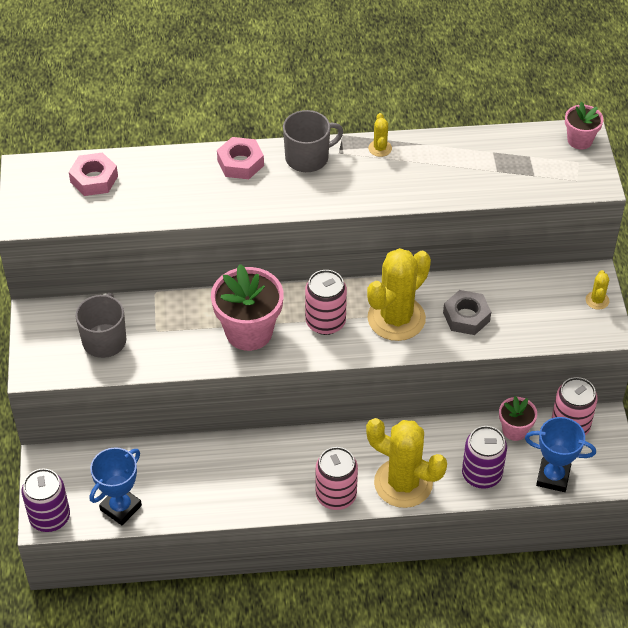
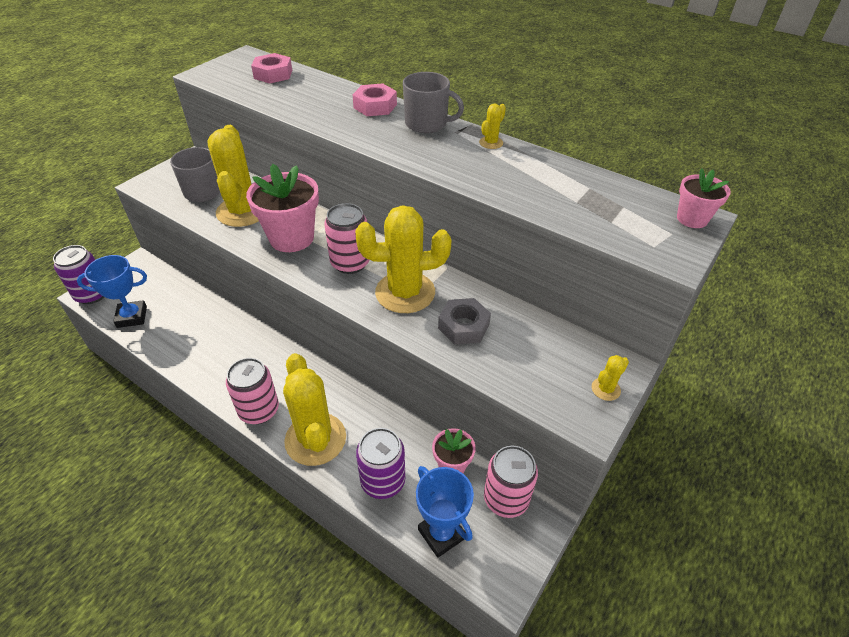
camera: 40 degrees right, 5 degrees down
none -> yellow cactus [208,125,259,227]

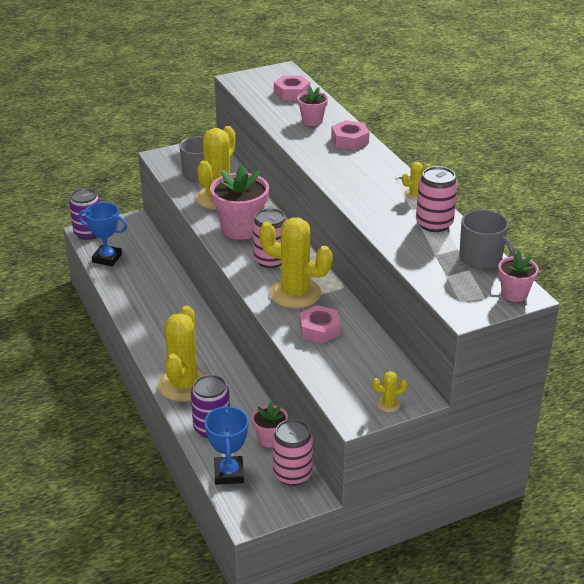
camera: 30 degrees right, 10 degrees down
pink can [226,358,279,424] -> pink can moved to [416,166,458,232]
grey mug [403,72,464,133] -> grey mug moved to [459,210,515,269]
grey nut [438,298,491,345] -> pink nut [299,305,341,344]
none -> pink flower pot [297,86,328,126]

